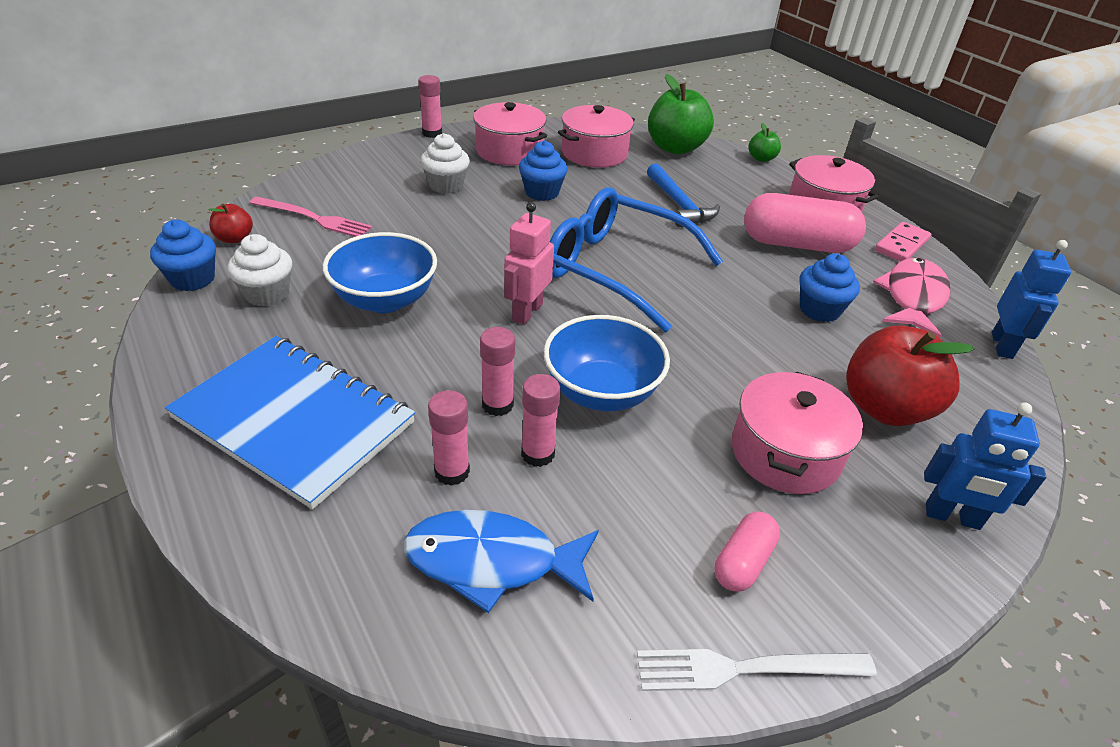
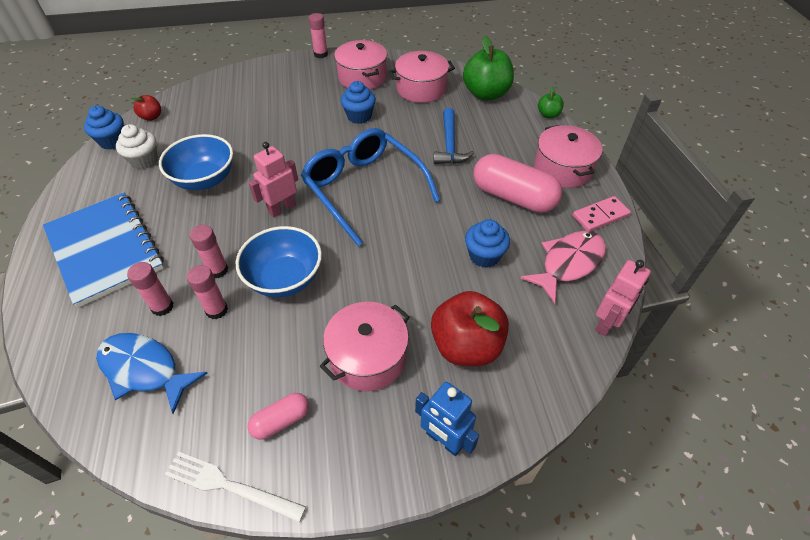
camera: 25 degrees right, 10 degrees up
pink fork [249,197,372,237] -> none
white cupcake [420,133,470,194] -> none
blue robot [992,240,1071,359] -> pink robot [595,260,651,336]

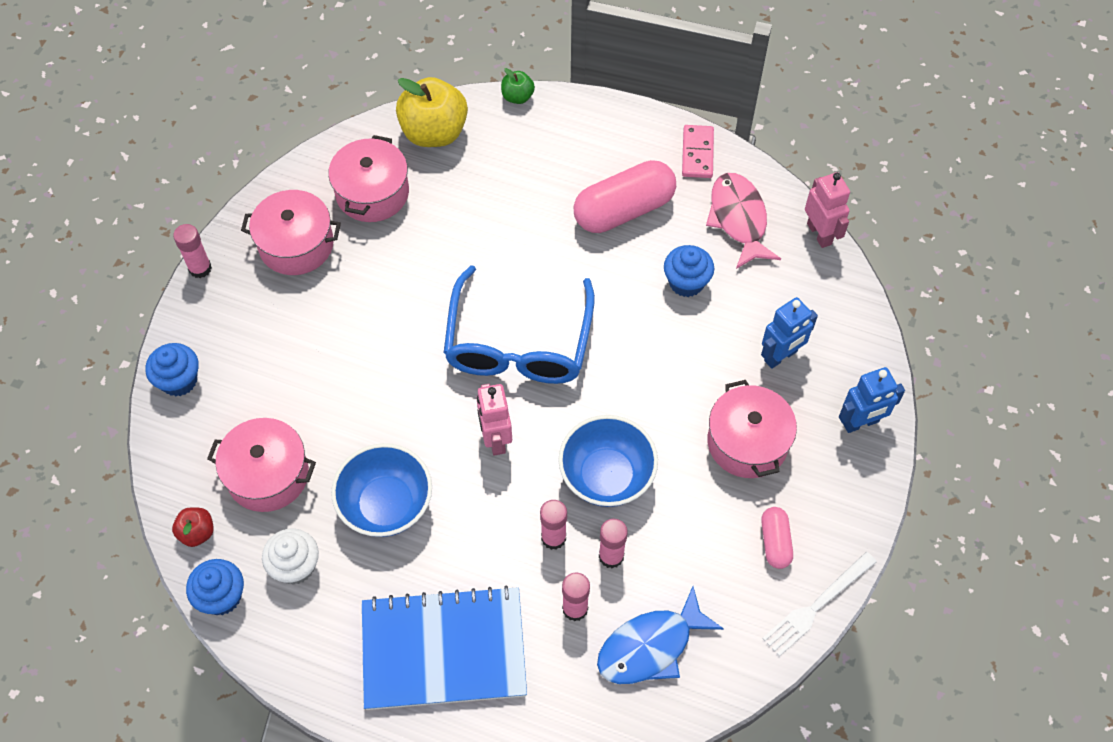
camera: 60 degrees left, 10 degrees up
blue glasses [301,128,440,246] -> blue glasses turned 75 degrees counterclockwise [444,265,595,384]
blue cupcake [340,81,376,124] -> blue cupcake moved to [146,343,199,396]
red apple [431,291,509,366] -> blue robot [761,297,818,369]
blue hammer [434,108,474,164] -> none
green apple [463,36,514,101] -> yellow apple [396,77,468,147]
pink pot [534,125,602,188] -> pink pot moved to [207,418,316,512]

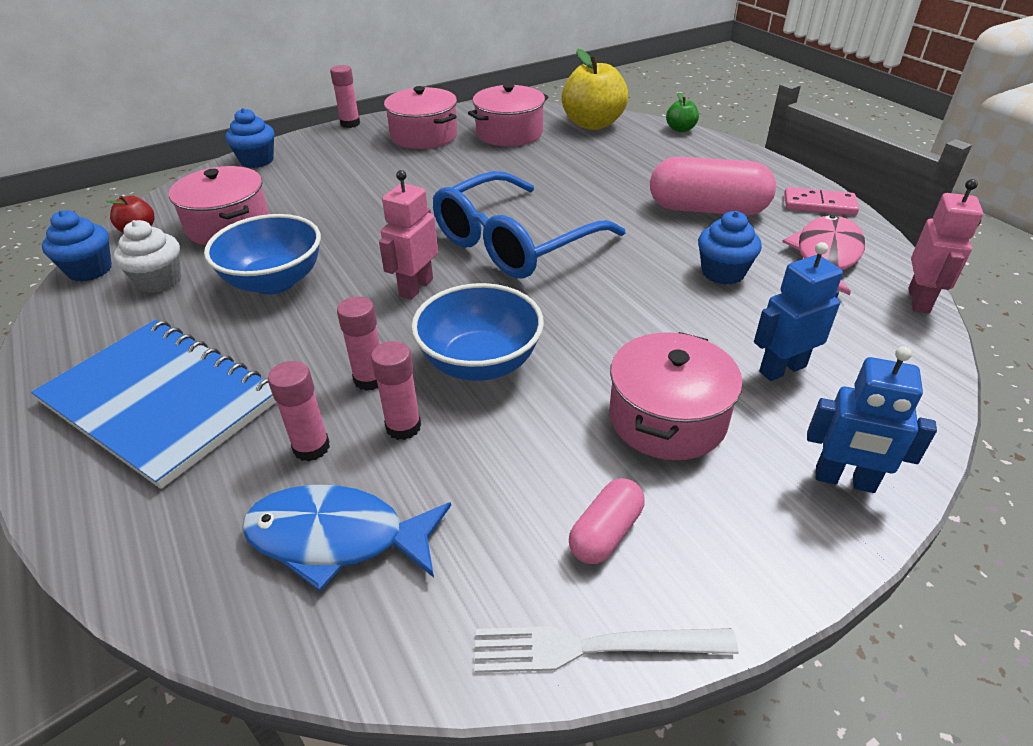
camera: 40 degrees right, 20 degrees down
pink domino [682,125,714,178] -> pink domino turned 60 degrees clockwise [784,187,859,216]
blue robot [761,297,818,369] -> blue robot turned 150 degrees clockwise [754,242,843,381]

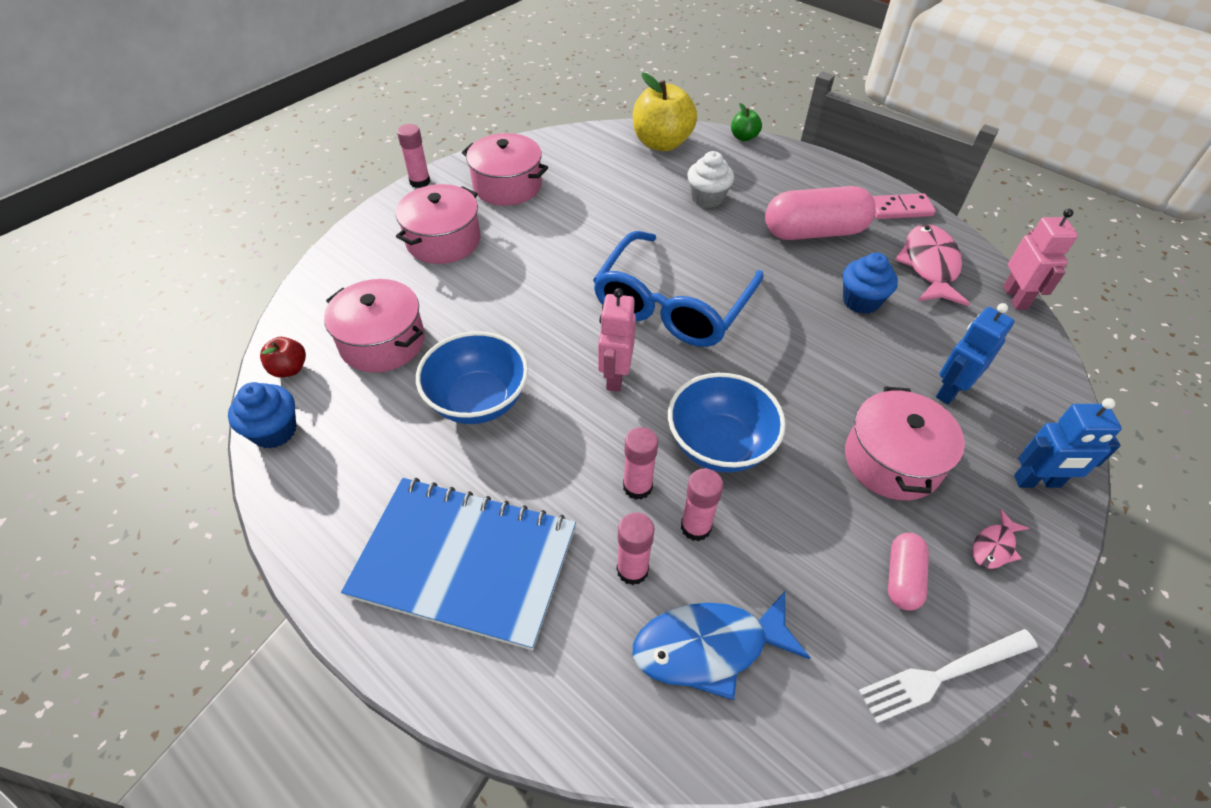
camera: 20 degrees left, 10 degrees up
white cupcake [114,220,181,293] -> white cupcake moved to [687,151,734,208]
blue cupcake [225,108,275,168] -> none
pink pot [468,84,548,146] -> pink pot moved to [395,184,480,264]
none -> pink fish [972,509,1030,569]

